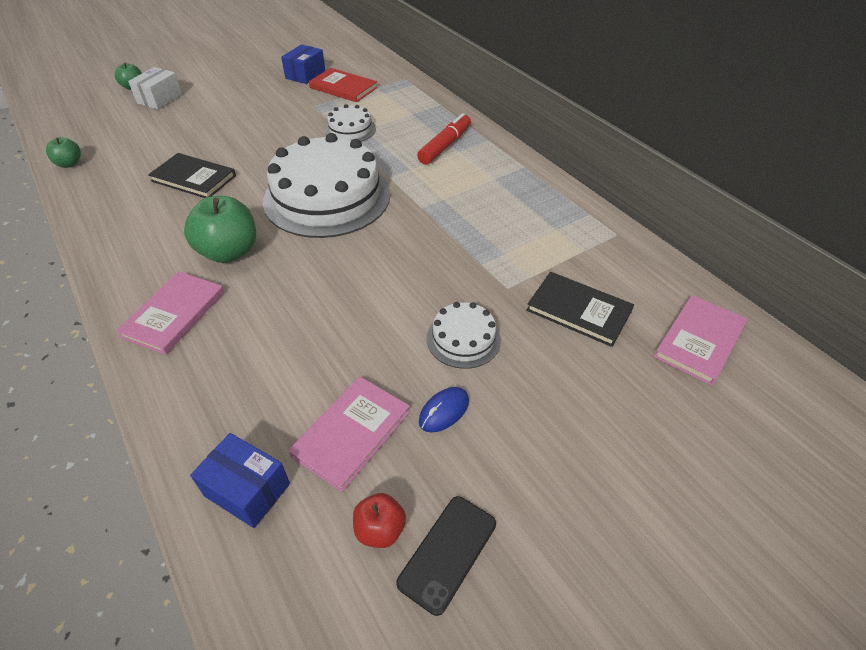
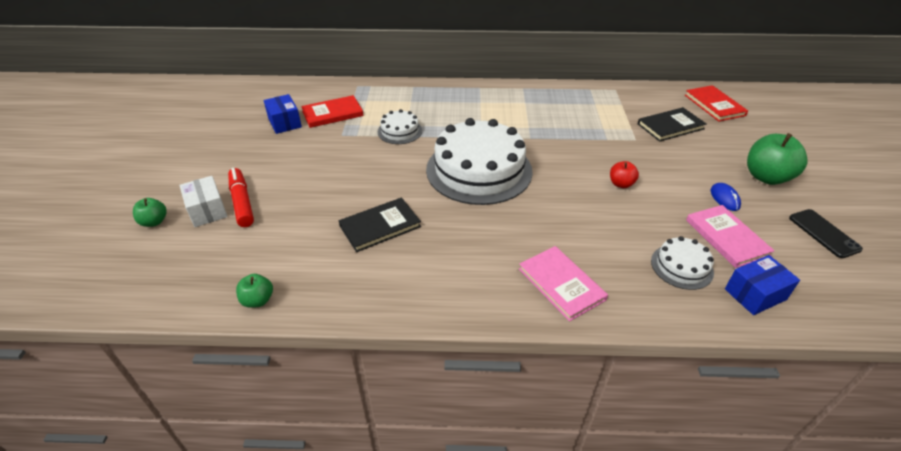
camera: 55 degrees left, 5 degrees down
green apple [184,196,256,263] -> green apple moved to [747,133,807,185]
red apple [353,493,406,548] -> red apple moved to [610,161,639,188]
red marker [417,113,471,164] -> red marker moved to [228,168,254,227]
white cake [427,302,501,369] -> white cake moved to [651,236,714,290]
pink book [654,295,747,385] -> red book [685,85,748,122]

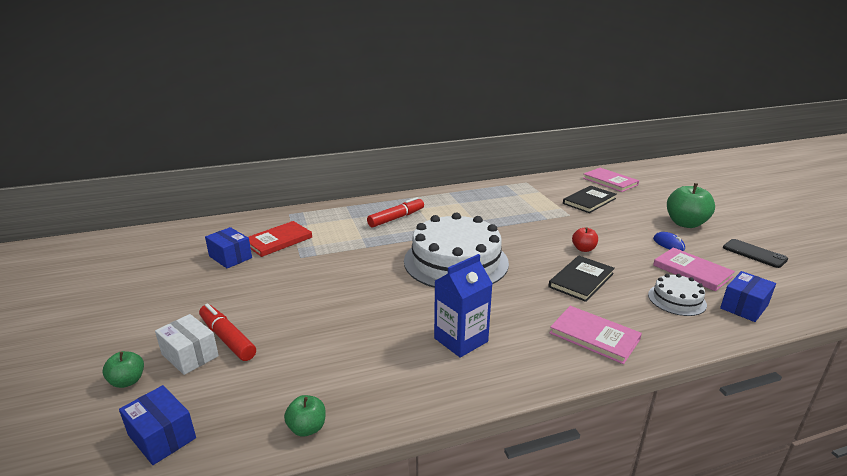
camera: 20 degrees left, 15 degrees down
black book [339,197,421,252] -> black book moved to [548,256,615,302]
white cake [378,109,422,144] -> none
red book [685,85,748,122] -> pink book [583,168,639,192]
none -> blue box [119,385,196,465]
none -> red marker [367,197,424,228]
none -> blue carton [434,254,493,358]

